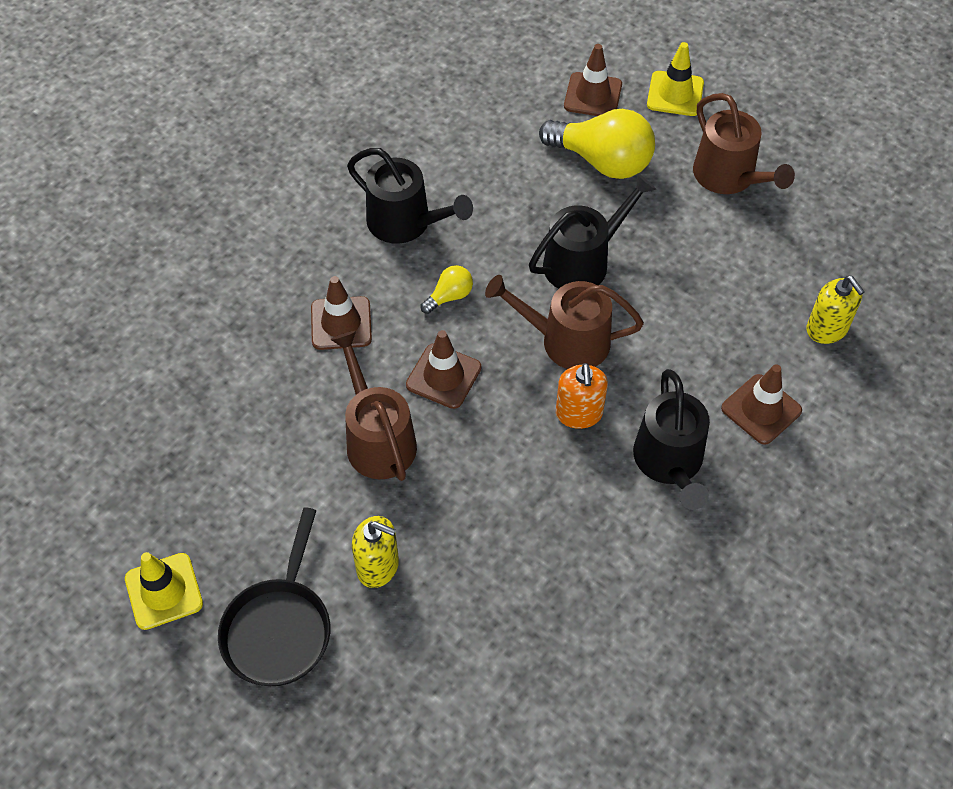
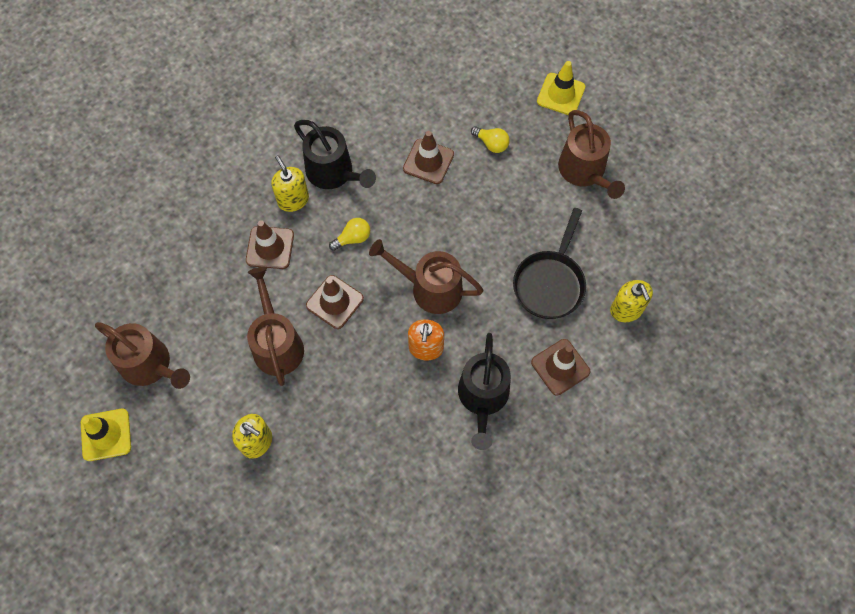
camera: 10 degrees right, 10 degrees up
black pan [218,507,330,686] -> black pan moved to [513,208,586,319]
black watering can [529,173,656,289] -> none
yellow light bulb [539,109,655,179] -> yellow light bulb [471,126,510,153], size x0.47
brown traffic cone [564,44,622,116] -> brown traffic cone moved to [403,131,454,184]
none -> brown watering can [95,322,190,389]
none -> yellow soap dispenser [271,155,309,212]

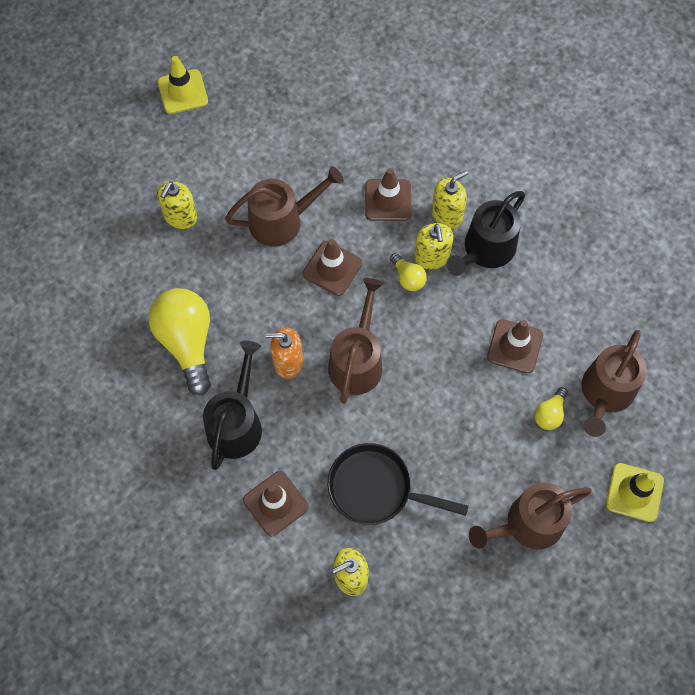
camera: 85 degrees right, 0 degrees up
brown watering can [95,322,190,389] -> brown watering can moved to [582,330,647,437]
black watering can [458,333,511,450] -> black watering can turned 105 degrees clockwise [203,341,262,470]
none -> yellow light bulb [149,288,211,396]
none -> yellow soap dispenser [414,223,454,270]

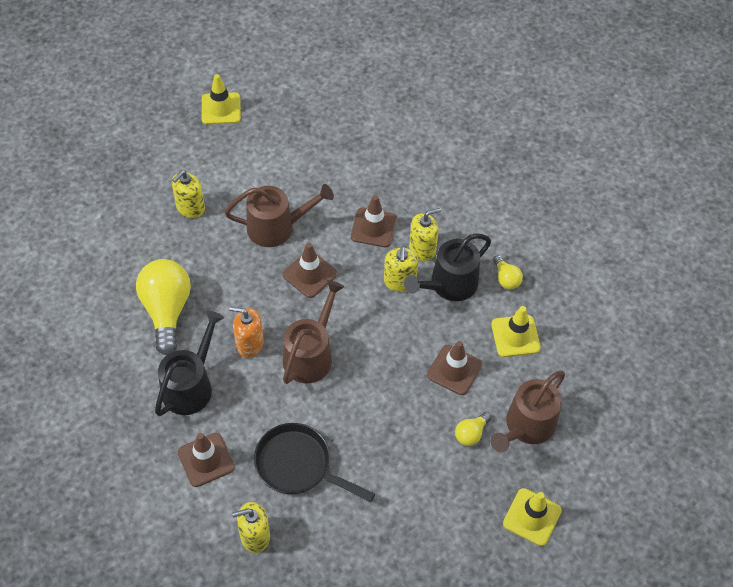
camera: 10 degrees right, 10 degrees down
yellow light bulb [390,253,427,291] -> yellow light bulb moved to [493,255,523,290]
brown watering can [469,482,592,549] -> none
none -> yellow traffic cone [491,306,541,357]

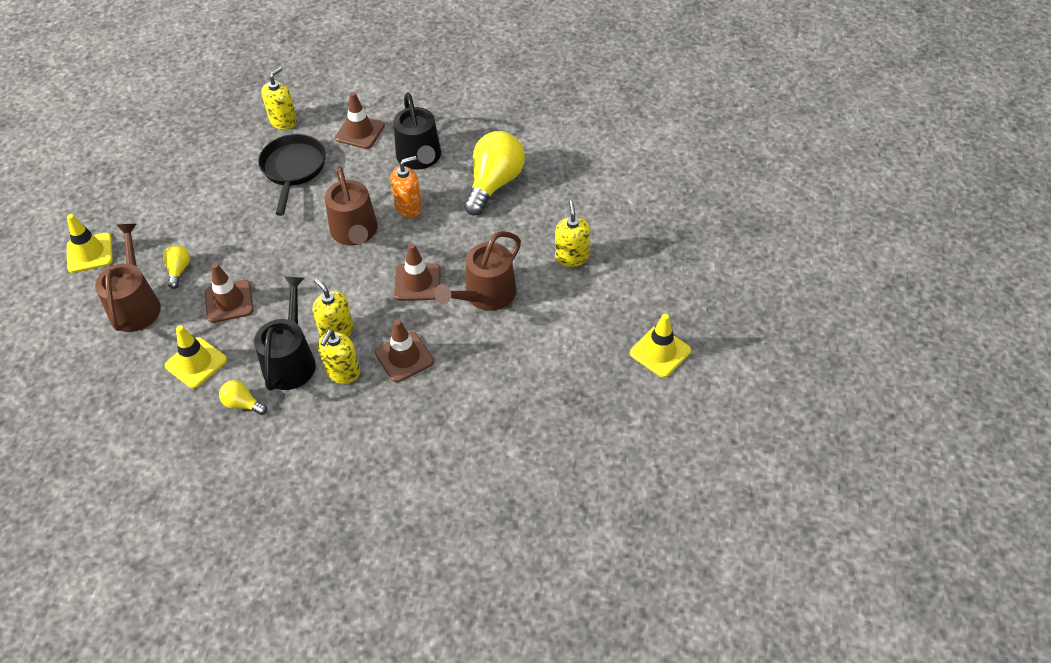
camera: 140 degrees right, 5 degrees down
yellow light bulb [136,259,191,355] -> yellow light bulb turned 105 degrees counterclockwise [464,131,525,216]
black pan [254,423,375,502] -> black pan turned 75 degrees counterclockwise [258,134,326,216]

